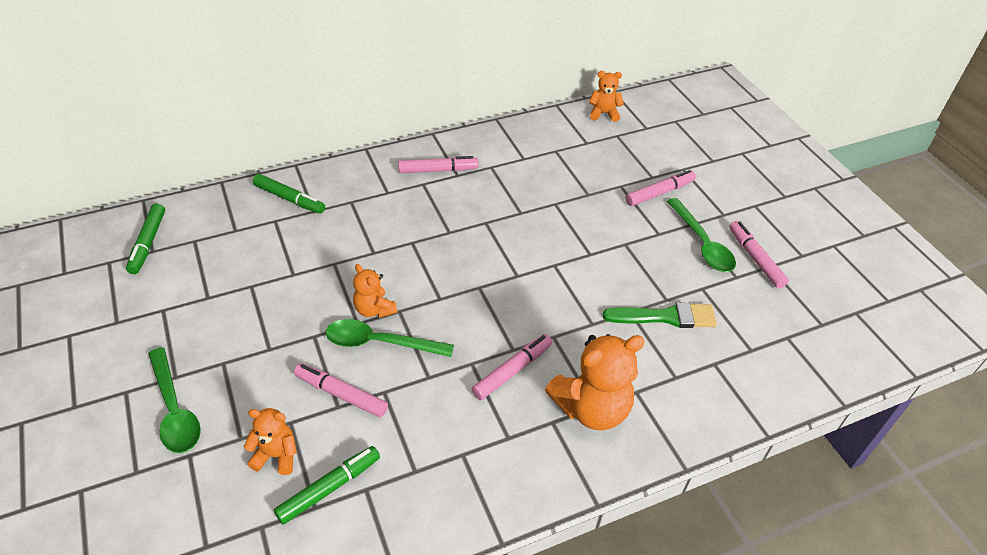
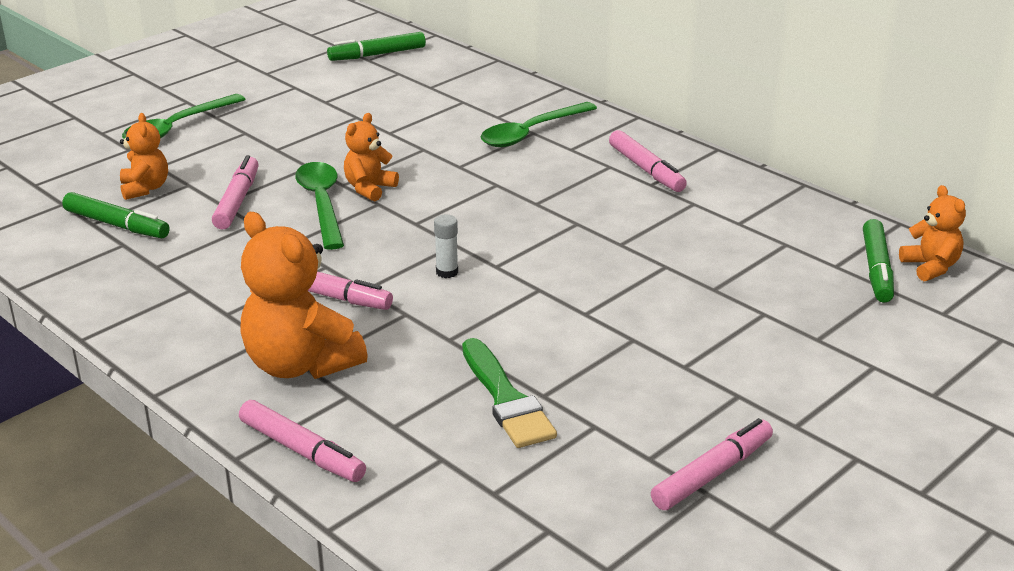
camera: 70 degrees right, 15 degrees down
green marker [253,174,325,214] -> green marker moved to [863,219,894,303]
pink marker [625,170,696,206] -> pink marker moved to [239,400,366,482]
green spoon [667,198,736,272] -> green spoon moved to [481,102,597,147]
none -> white glue stick [434,215,458,278]

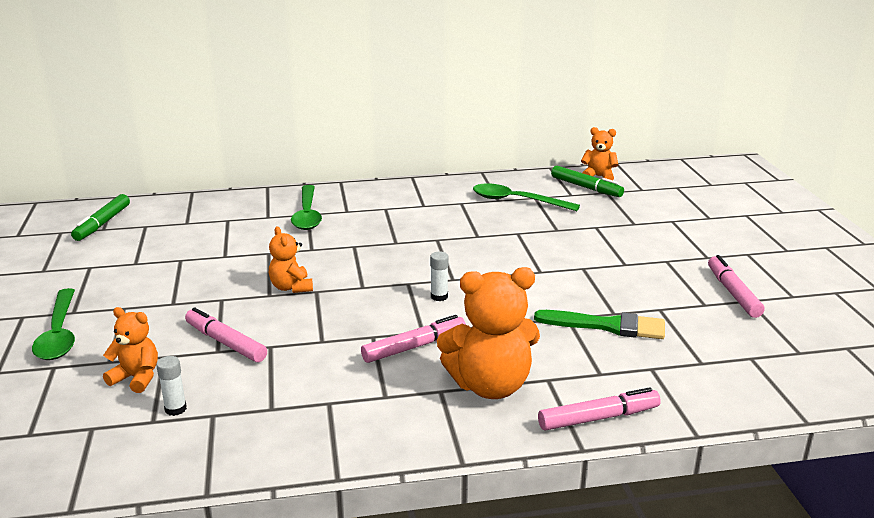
camera: 55 degrees left, 5 degrees down
green marker [62,192,170,238] -> white glue stick [156,356,187,416]
green spoon [295,162,344,250] -> green spoon moved to [473,184,580,211]
pink marker [609,130,687,192] -> none

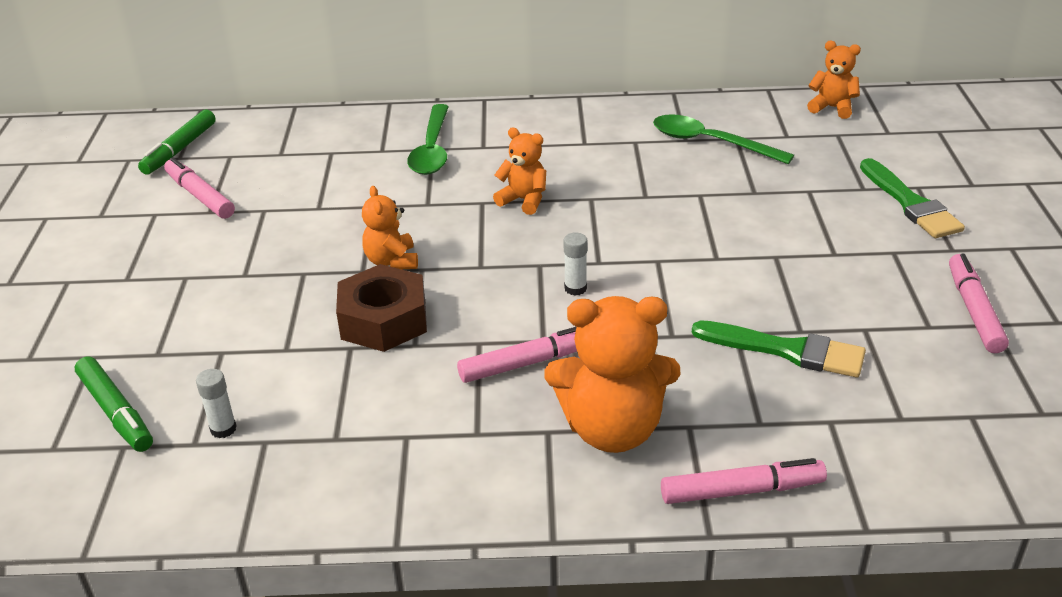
camera: 10 degrees right, 10 degrees up
green spoon [32,288,75,360] -> none
orange teddy bear [103,307,158,393] -> orange teddy bear moved to [493,128,546,215]
pink marker [185,307,267,362] -> pink marker moved to [164,157,235,219]
green marker [551,166,624,197] -> green marker moved to [75,357,153,452]
none -> brown nut [336,264,427,352]
none -> green brush [860,158,965,238]

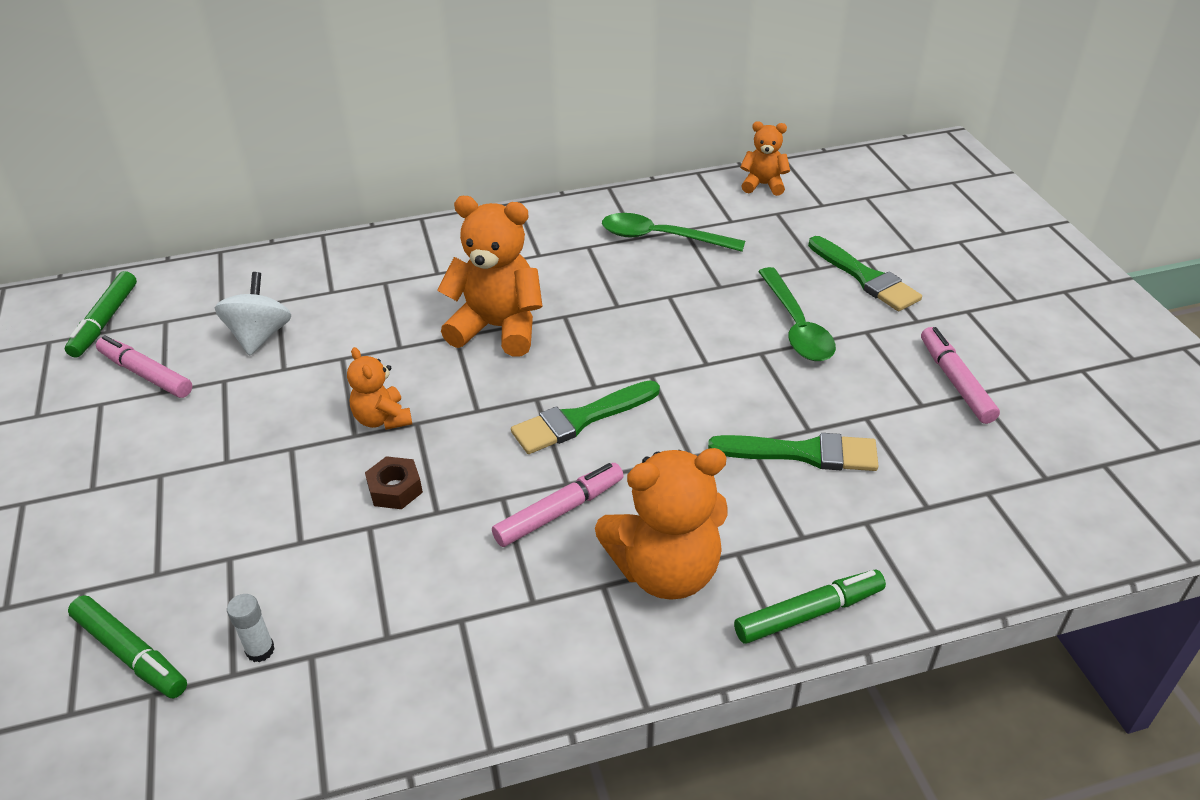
camera: 15 degrees left, 5 degrees up
brown nut [336,264,427,352] -> brown nut [365,456,423,509], size x0.56
green spoon [407,104,449,175] -> green spoon moved to [758,267,836,361]
orange teddy bear [493,128,546,215] -> orange teddy bear [437,196,543,357], size x1.82
white glue stick [564,232,587,296] -> green brush [511,380,660,454]
pink marker [661,458,827,504] -> green marker [734,569,886,644]
none -> white spinning top [215,272,291,356]

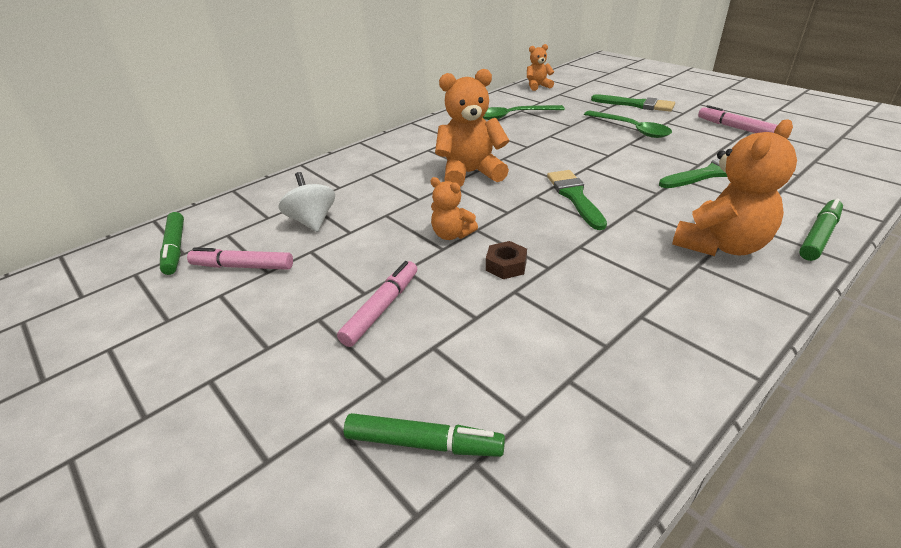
camera: 25 degrees left, 5 degrees down
white glue stick [227,594,275,662] -> none
pink marker [492,463,624,547] -> pink marker moved to [337,261,417,347]
green brush [511,380,660,454] -> green brush turned 135 degrees clockwise [547,170,607,230]

